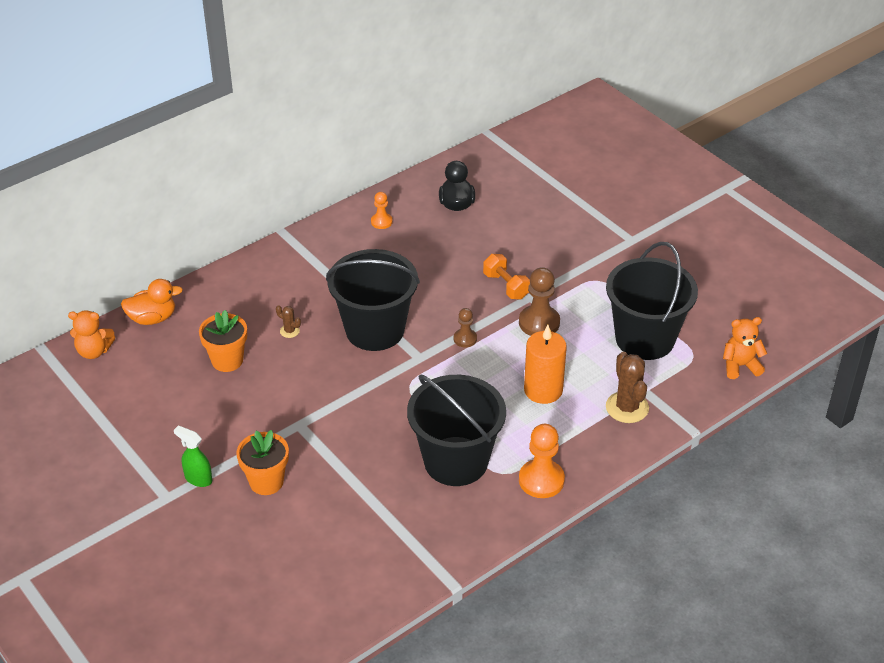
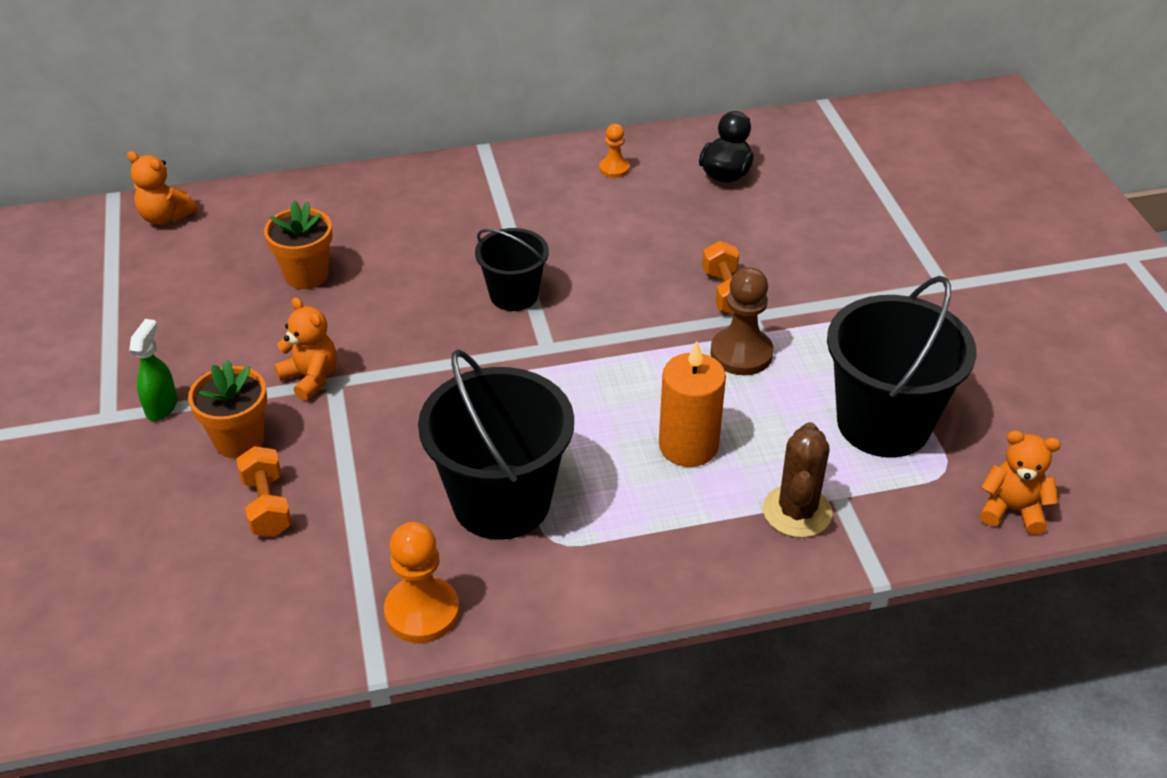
camera: 25 degrees right, 0 degrees up
orange duck [121,279,183,325] -> none
green spray bottle [174,426,212,487] -> green spray bottle turned 45 degrees clockwise [129,319,177,421]
brown cactus [276,305,301,338] -> none
black bucket [326,249,420,351] -> black bucket [475,228,549,311], size x0.57
brown pawn [454,308,477,347] -> none
orange pawn [519,424,565,498] -> orange pawn moved to [384,522,459,643]
none -> orange dumbbell [236,446,292,537]
none -> orange teddy bear [274,297,337,401]

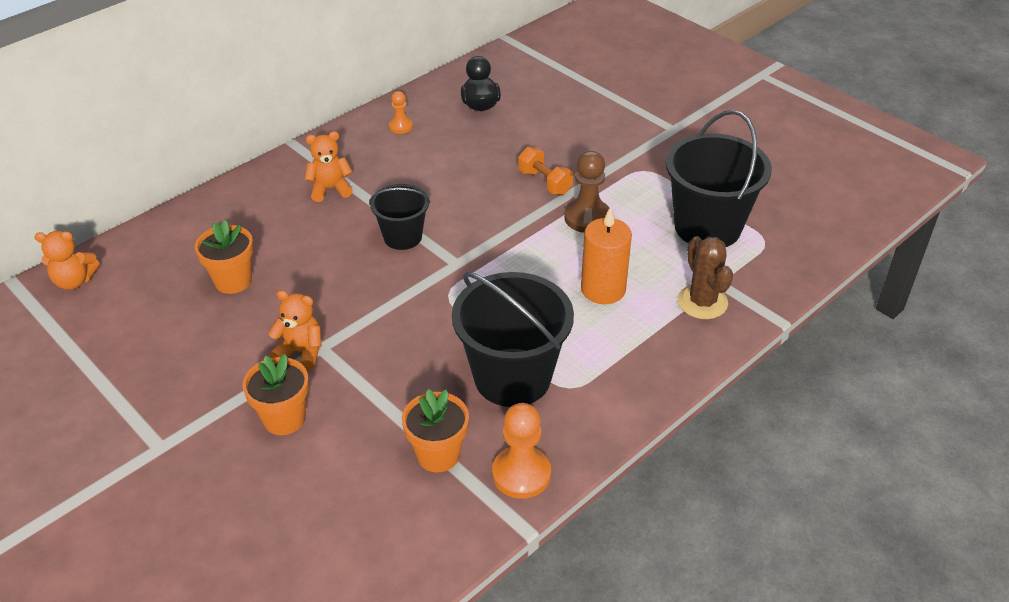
camera: 30 degrees left, 0 degrees up
green spray bottle [129,319,177,421] -> none
orange dumbbell [236,446,292,537] -> none
orange teddy bear [980,431,1061,535] -> orange teddy bear moved to [305,131,353,202]
none -> orange flower pot [402,389,469,472]

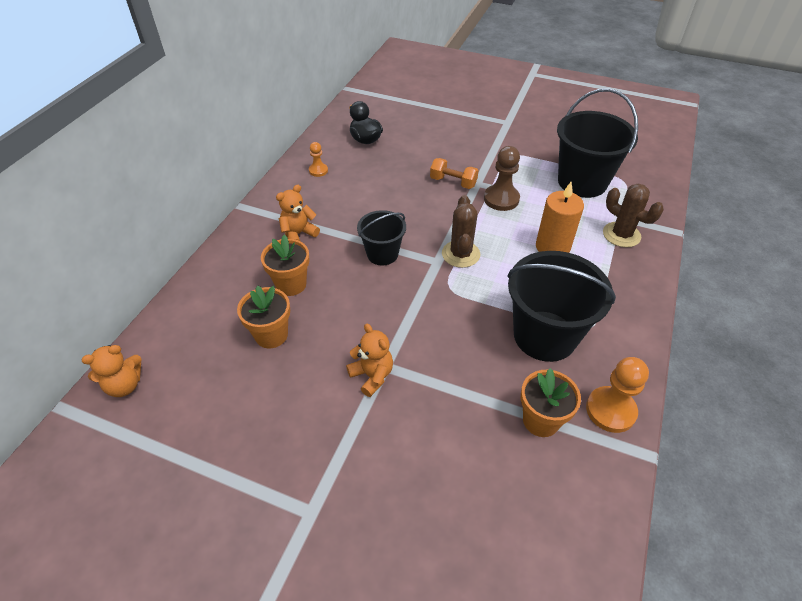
camera: 25 degrees left, 5 degrees up
orange flower pot [243,354,309,435] -> orange flower pot moved to [261,235,310,296]
orange teddy bear [268,290,321,370] -> orange teddy bear turned 60 degrees clockwise [346,324,393,397]
none -> brown cactus [442,195,480,268]

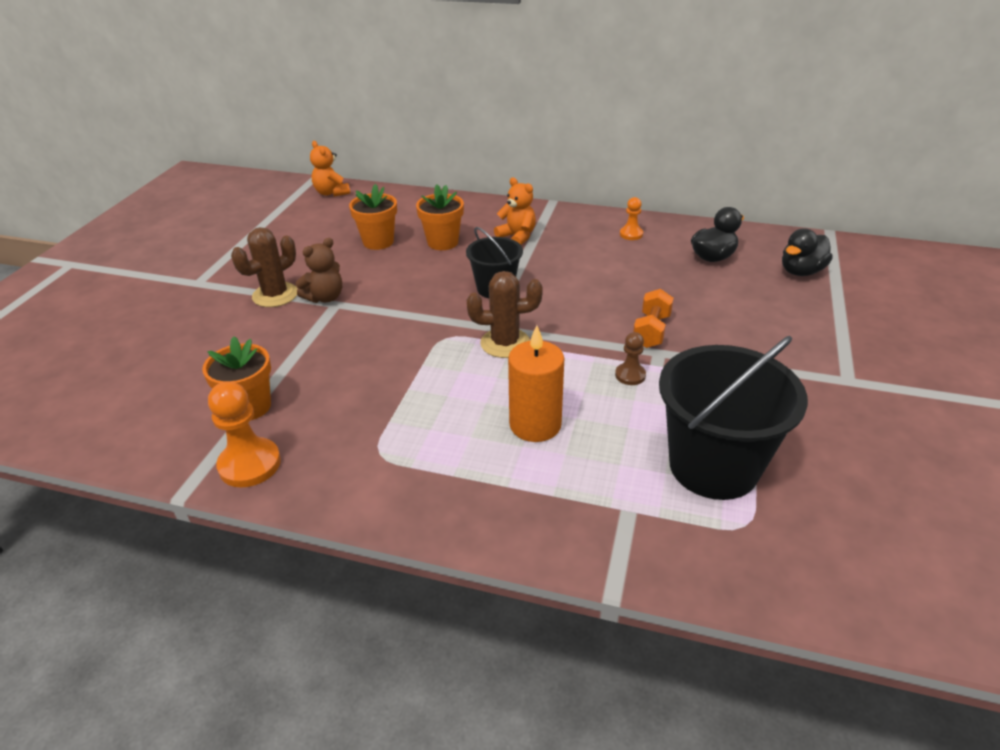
camera: 85 degrees right, 10 degrees down
orange teddy bear [346,324,393,397] -> brown teddy bear [296,238,342,303]
brown pawn [484,146,520,211] -> brown pawn [615,332,646,385], size x0.57
black bucket [507,251,616,362] -> none
brown cactus [603,184,664,247] -> brown cactus moved to [231,227,297,307]
none -> black duck [782,228,833,276]

